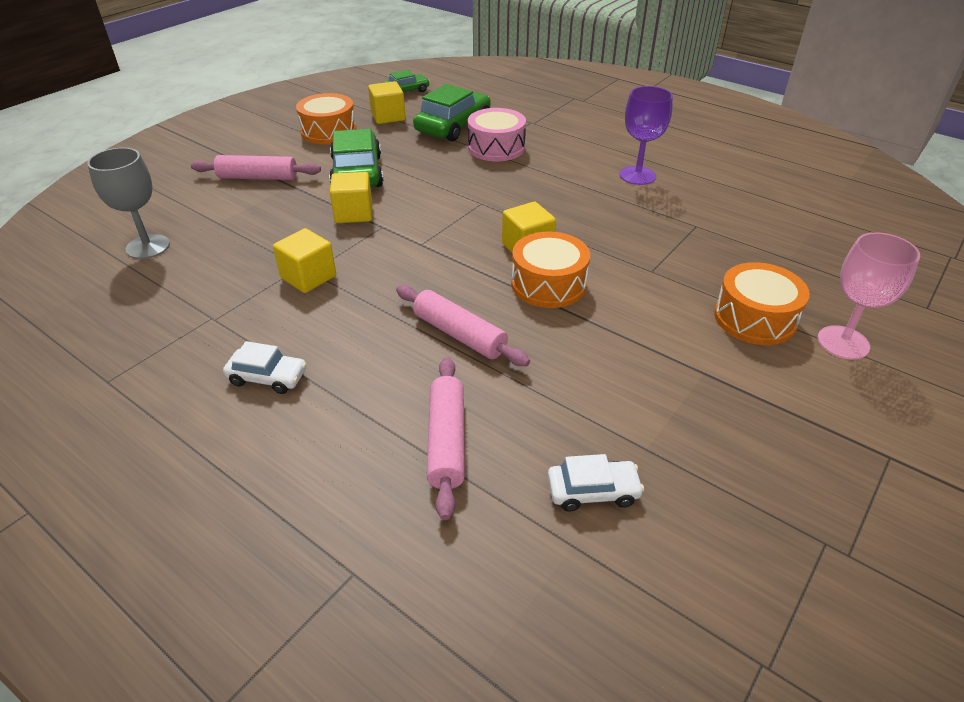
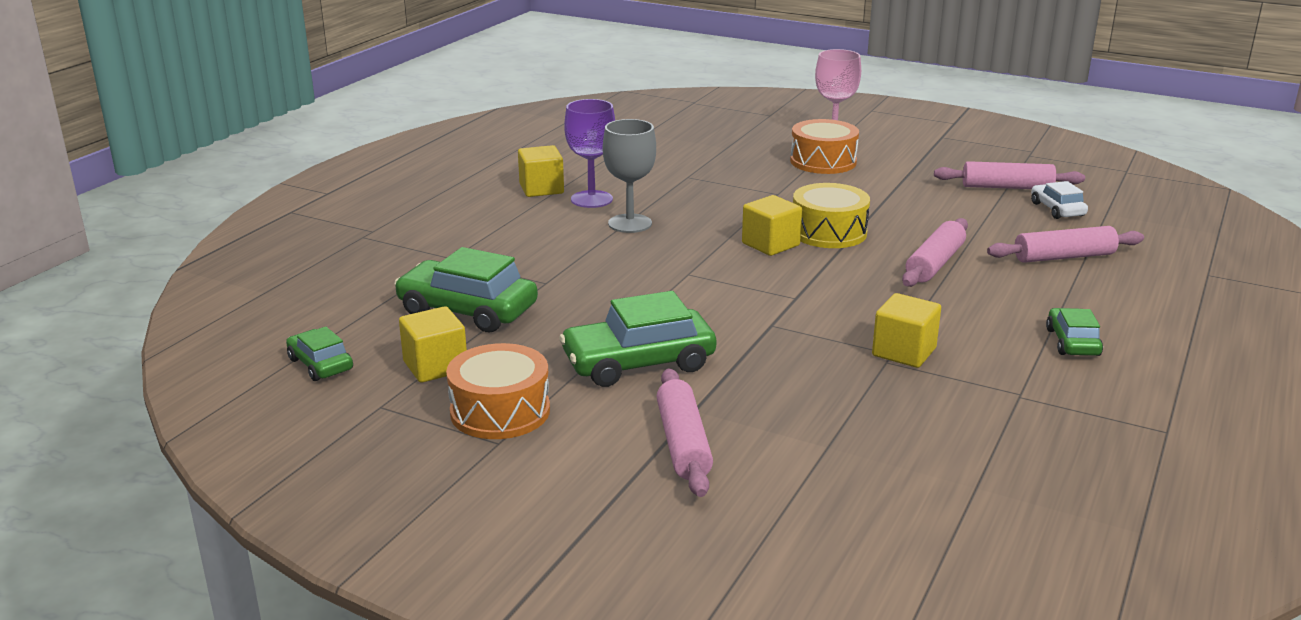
camera: 100 degrees left, 15 degrees down
grey goblet [87,147,170,259] -> grey goblet moved to [603,119,656,233]
white car [223,341,307,394] -> green car [1046,308,1103,356]
yellow cube [330,172,372,223] -> yellow cube moved to [518,145,564,197]
pink drum [468,108,526,161] -> none
orange drum [511,231,590,308] -> yellow drum [793,183,870,248]
none -> pink rolling pin [934,161,1085,189]

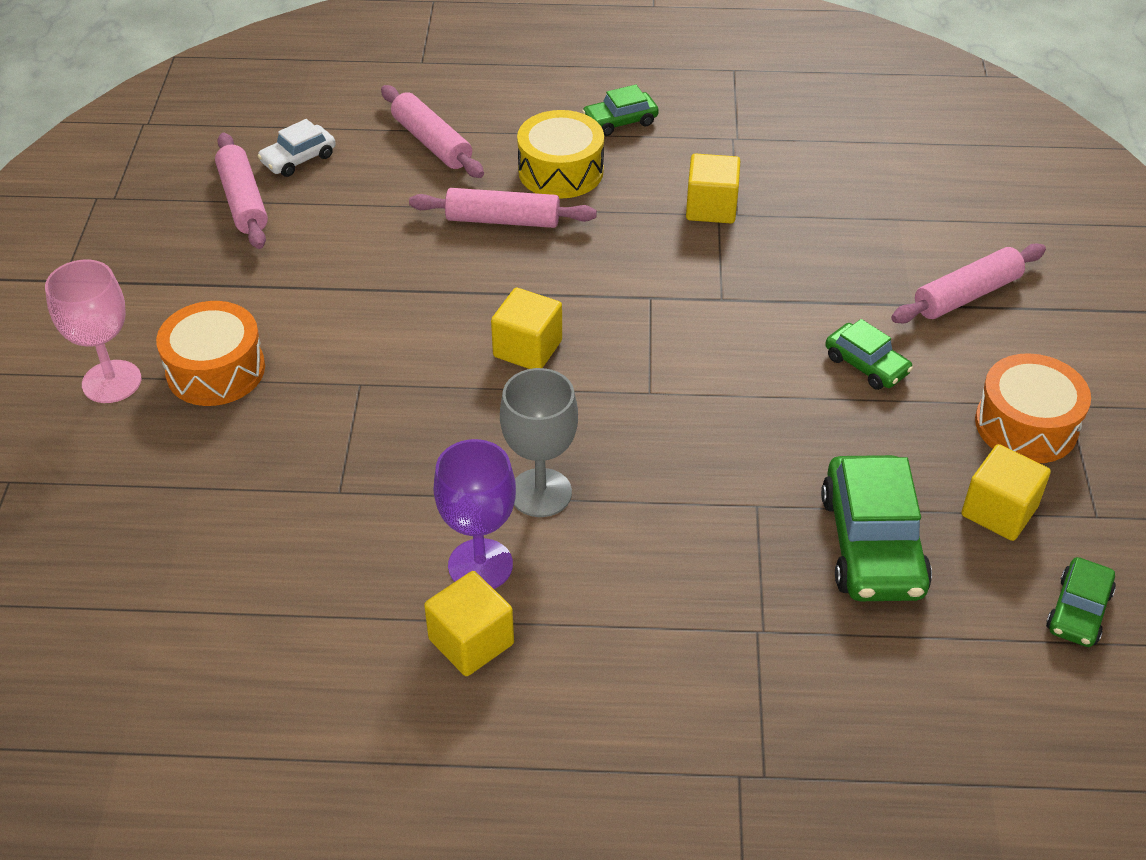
camera: 115 degrees left, 20 degrees up
green car [559,291,716,387] -> green car [825,319,913,390], size x0.55
yellow drum [793,183,870,248] -> yellow drum moved to [517,110,604,198]

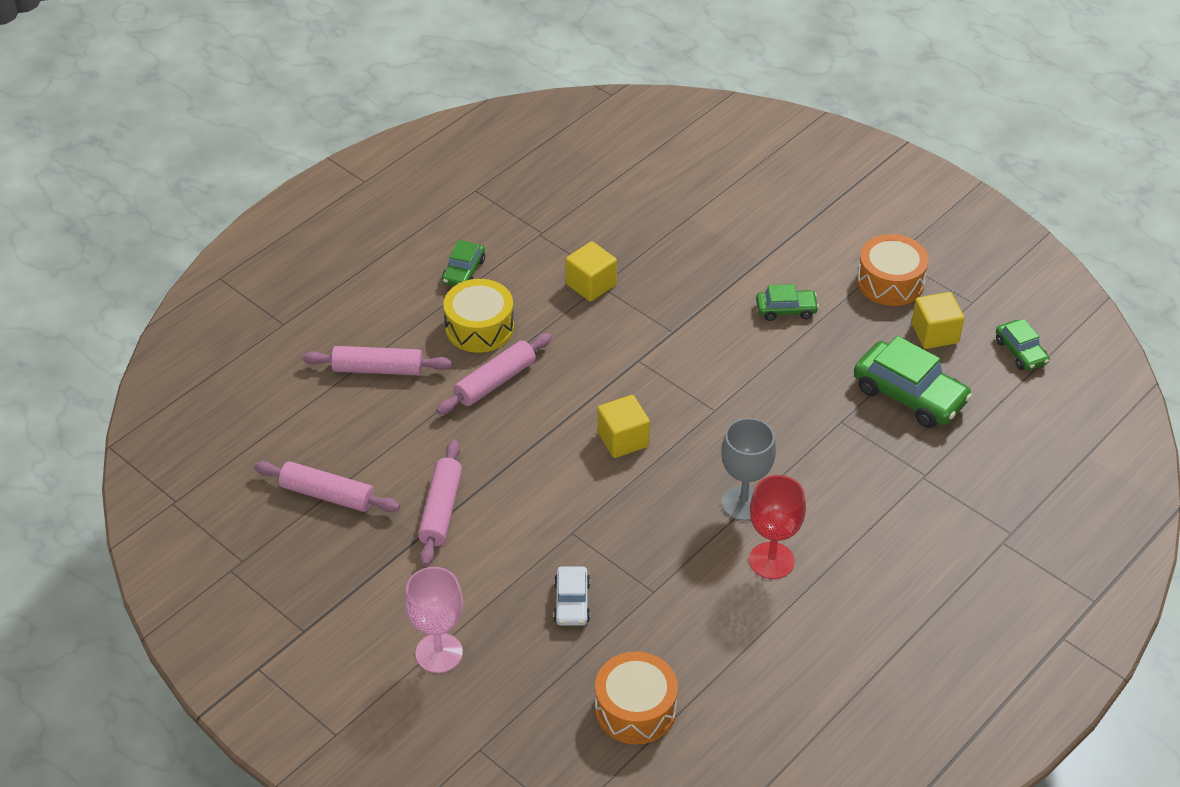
camera: 50 degrees left, 0 degrees up
orange drum [156,301,265,406] -> orange drum moved to [595,651,678,745]
white car [258,119,336,177] -> white car moved to [553,566,590,626]
yellow cube [424,571,514,676] -> none
purple goblet [434,439,516,589] -> red goblet [749,475,806,579]
pink rolling pin [891,244,1046,323] -> pink rolling pin moved to [418,440,462,567]

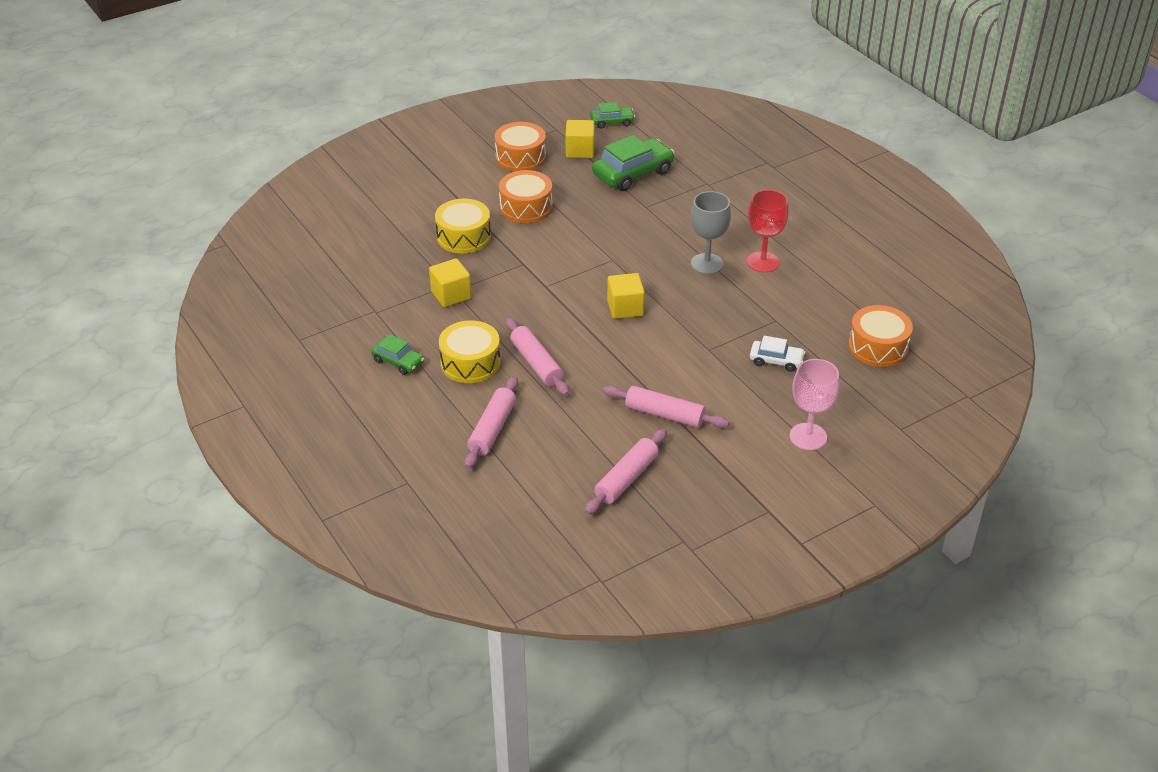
camera: 75 degrees left, 5 degrees down
green car [756,284,819,321] -> orange drum [499,170,553,223]
none -> yellow drum [435,199,491,253]

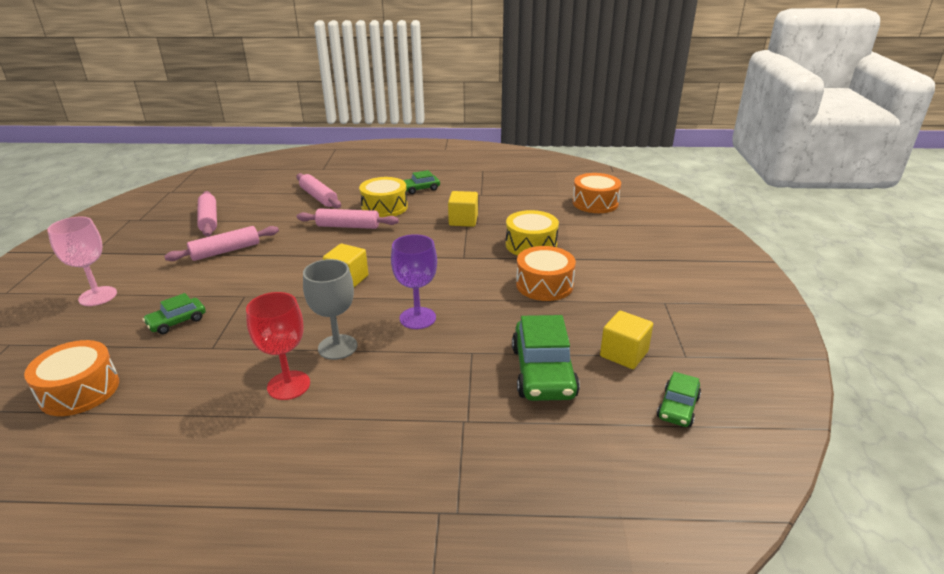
camera: 125 degrees right, 10 degrees down
orange drum [495,122,546,172] -> orange drum moved to [573,173,621,213]
white car [750,336,805,372] -> green car [143,293,206,334]
none -> purple goblet [391,234,437,329]

